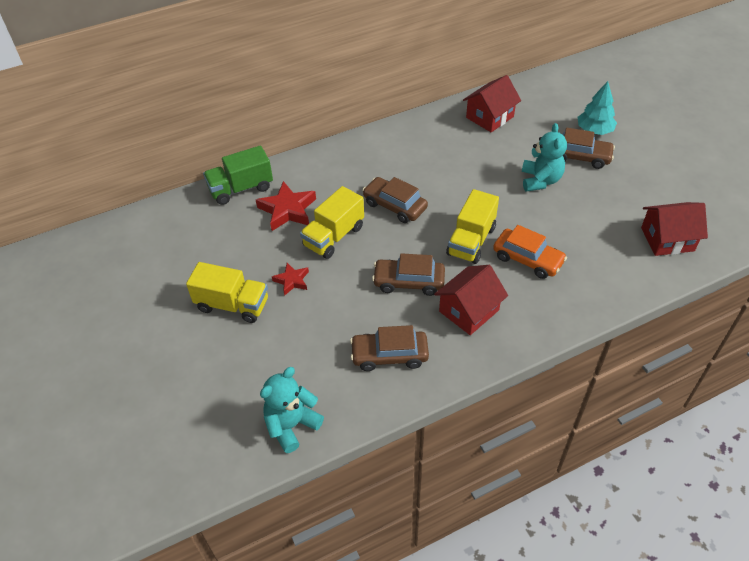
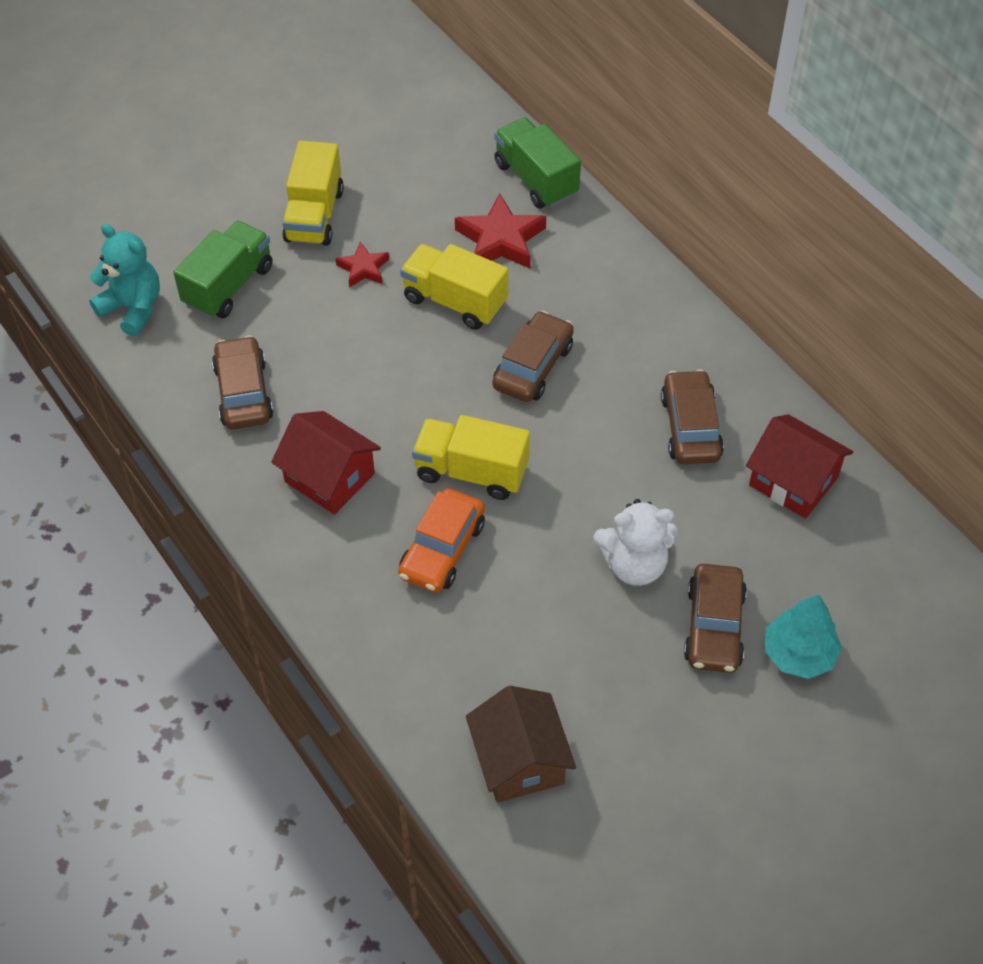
camera: 80 degrees right, 5 degrees up
brown car [372,253,445,296] -> brown car moved to [661,369,724,464]
turquoise teddy bear [522,123,567,192] -> white teddy bear [594,499,678,586]
red house [641,202,708,256] -> brown house [466,686,576,803]
none -> green truck [173,221,273,318]

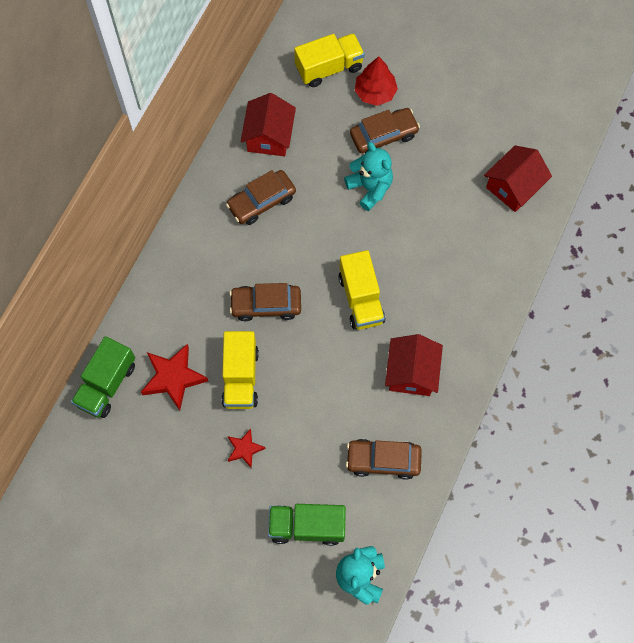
camera: 120 degrees left, 15 degrees up
brown car [212,336,273,430] -> brown car turned 45 degrees clockwise [346,439,422,480]
yellow truck [282,141,344,246] -> yellow truck moved to [294,33,365,87]
orange car [398,488,485,593] -> none
brown house [466,686,576,803] -> red house [484,145,552,212]
white teddy bear [594,499,678,586] -> turquoise teddy bear [344,142,393,211]
turquoise tree [765,594,842,679] -> red tree [355,56,398,106]

